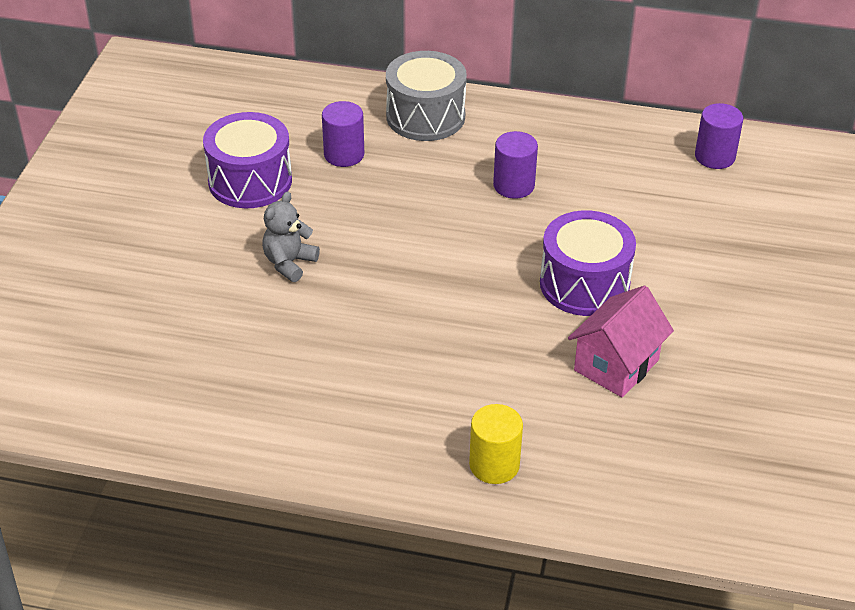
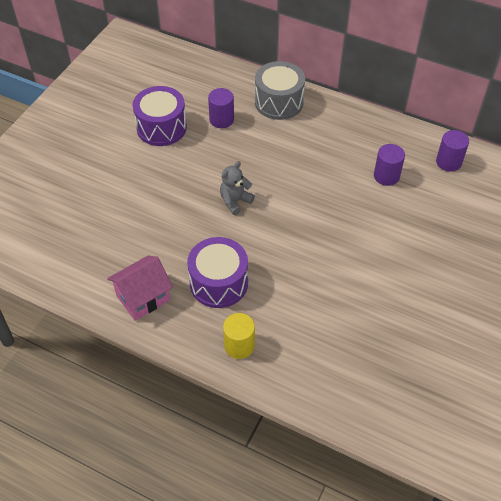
camera: 15 degrees right, 10 degrees up
grey teddy bear [262,191,320,282] -> grey teddy bear moved to [220,161,255,215]
purple cylinder [493,131,538,198] -> purple cylinder moved to [374,144,405,186]
purple drum [540,210,636,316] -> purple drum moved to [187,237,248,308]
pink house [568,286,674,397] -> pink house moved to [107,256,173,321]

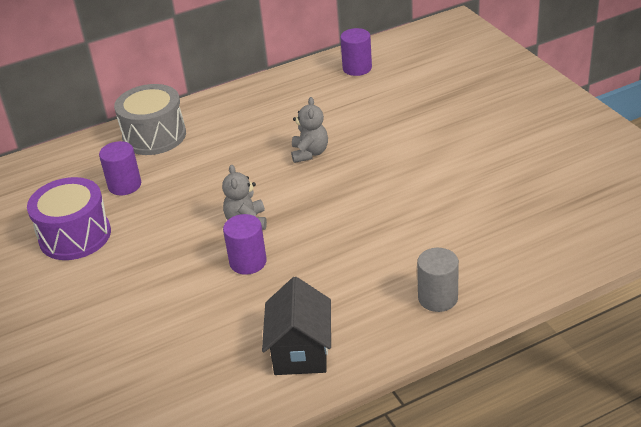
camera: 50 degrees left, 15 degrees down
pink house [107,256,173,321] -> black house [262,277,331,375]
purple drum [187,237,248,308] -> none
yellow cylinder [223,313,255,359] -> grey cylinder [417,248,459,312]
purple cylinder [374,144,405,186] -> purple cylinder moved to [223,214,267,275]
none -> grey teddy bear [291,97,328,163]

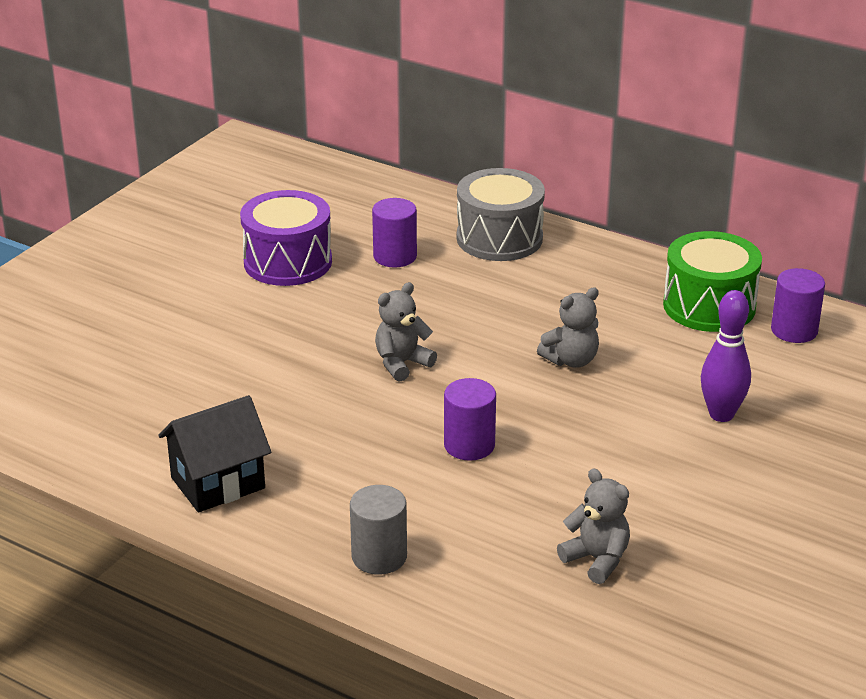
camera: 55 degrees right, 5 degrees down
purple cylinder [223,214,267,275] -> purple cylinder moved to [444,378,496,461]
none -> grey teddy bear [557,468,630,584]
none -> green drum [663,231,762,332]
none -> purple bowling pin [701,290,751,422]

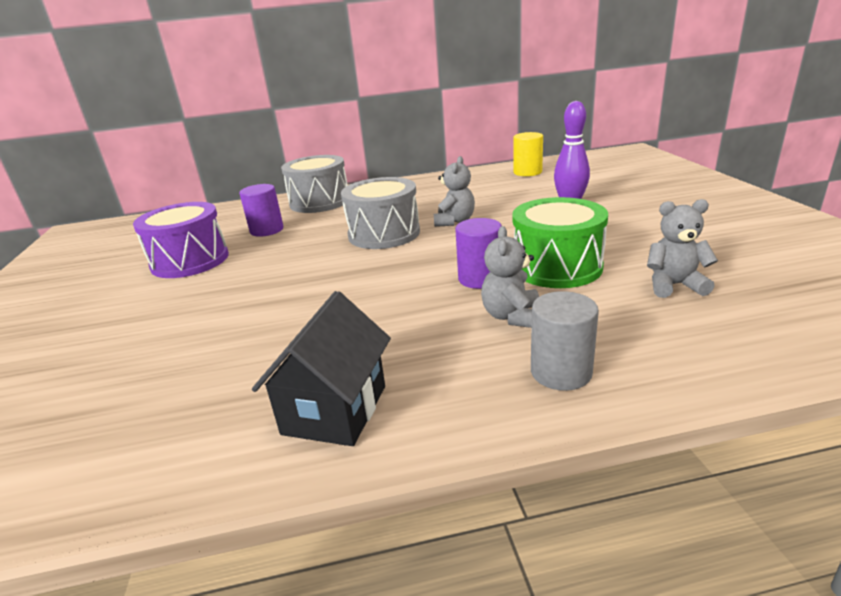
camera: 40 degrees left, 5 degrees down
grey teddy bear [375,282,437,382] -> grey teddy bear moved to [481,226,539,328]
green drum [663,231,762,332] -> green drum moved to [512,197,608,288]
purple cylinder [771,268,825,343] -> yellow cylinder [513,132,543,176]
none -> grey drum [341,177,420,249]

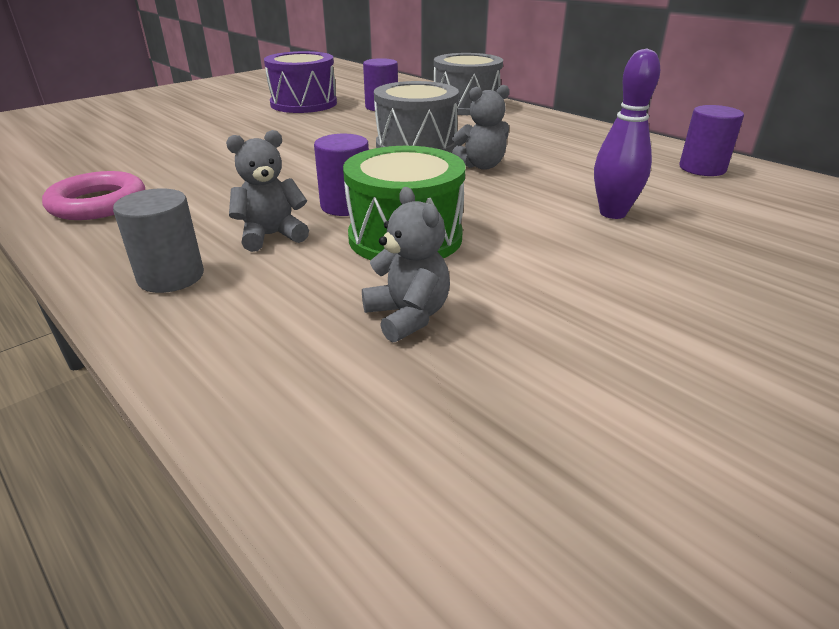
camera: 55 degrees right, 5 degrees up
black house [252,291,391,446] -> pink ring [42,171,145,220]
yellow cylinder [513,132,543,176] -> purple cylinder [679,105,744,176]

